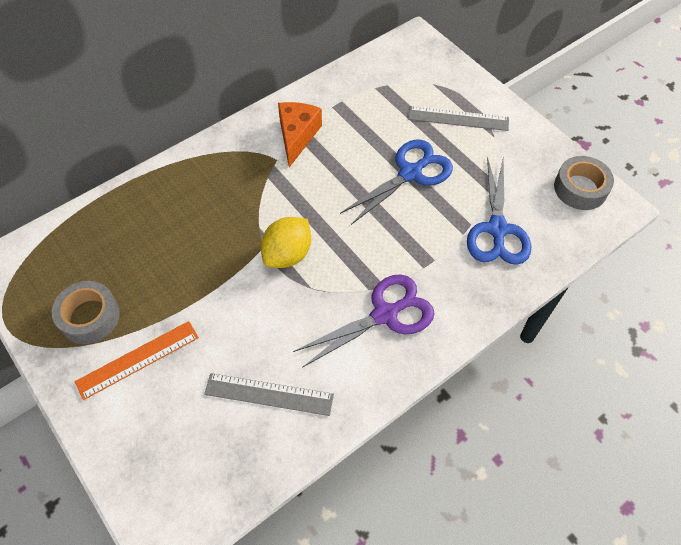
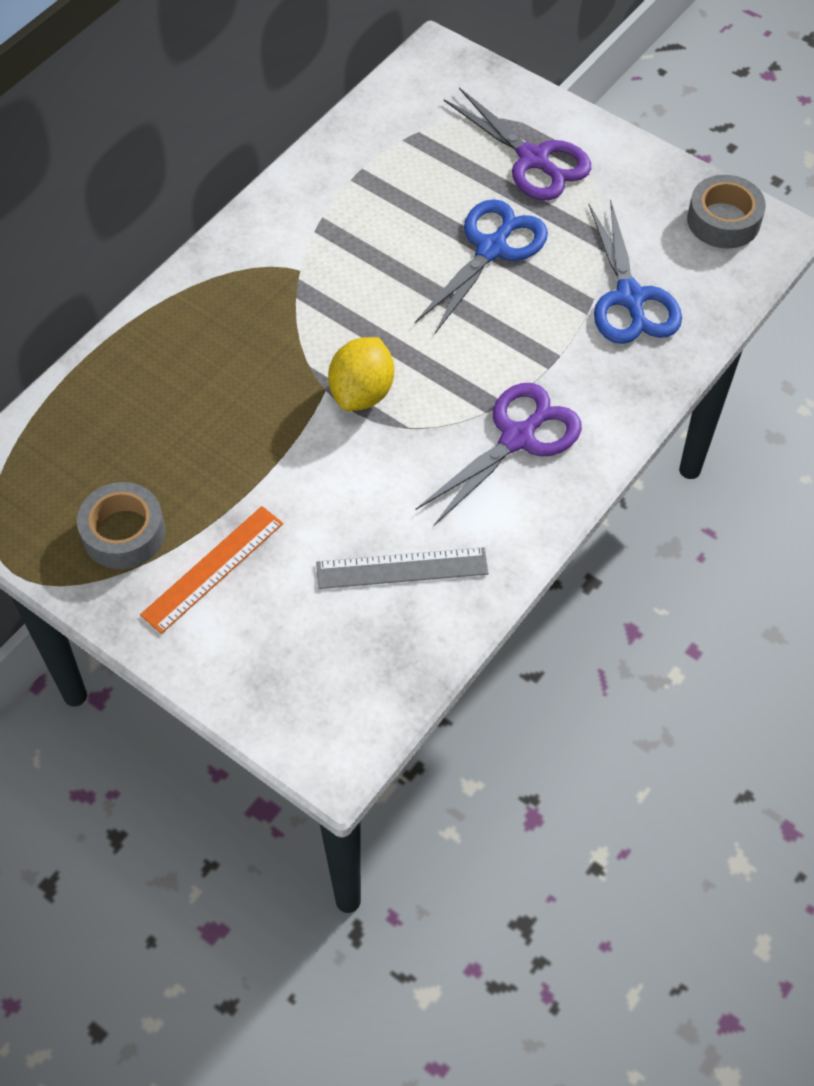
camera: 15 degrees left, 0 degrees up
orange cheese [278,102,322,167] -> none
grey ruler [408,106,509,131] -> purple scissors [444,88,591,200]

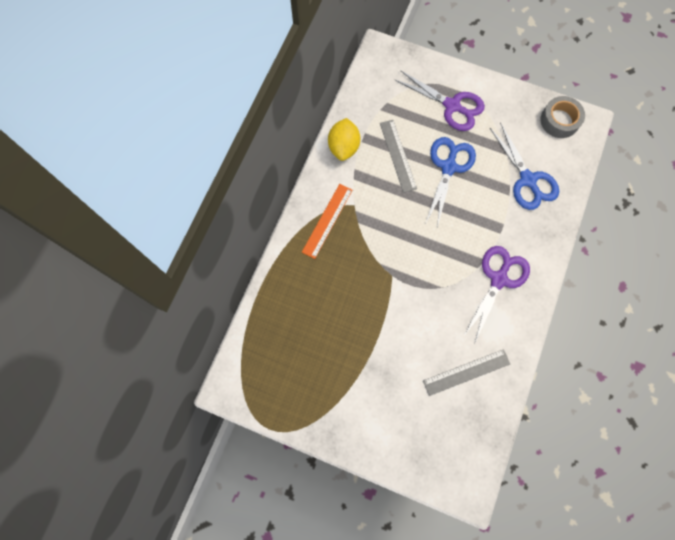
camera: 15 degrees left, 15 degrees up
grey tape [77,482,166,569] -> none
orange ruler [140,506,283,634] -> orange ruler moved to [302,184,352,259]
yellow lemon [328,337,394,411] -> yellow lemon moved to [328,118,360,161]
none -> grey ruler [380,120,417,193]

